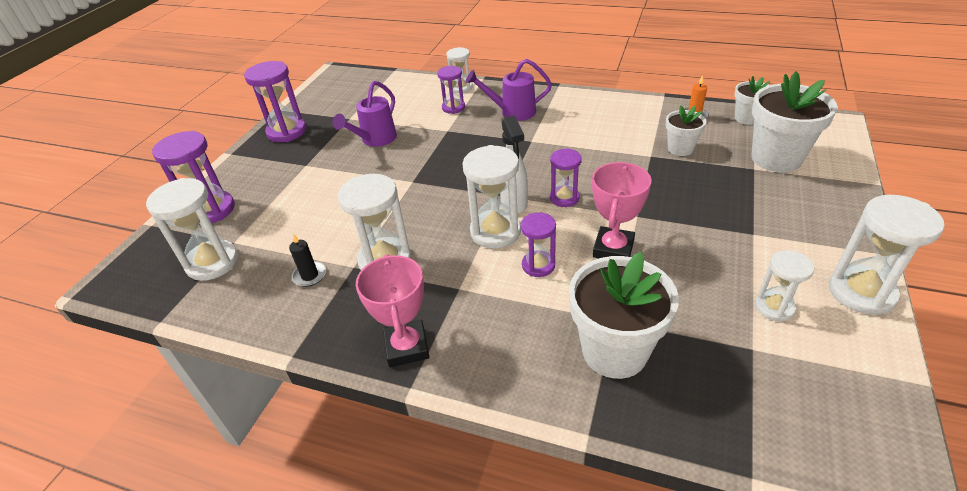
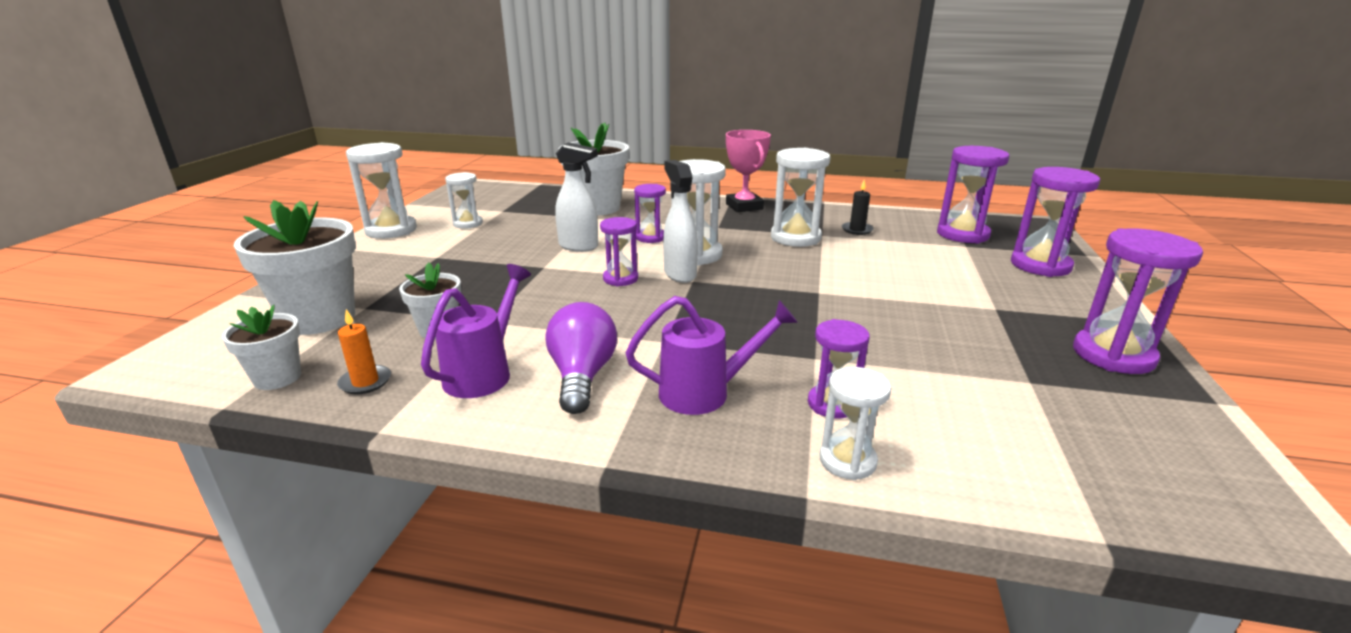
camera: 170 degrees right, 15 degrees down
white hourglass [146,178,238,281] -> purple hourglass [937,146,1009,244]
purple watering can [333,81,397,147] -> purple watering can moved to [421,264,531,398]
pink trophy [592,162,651,258] -> white spray bottle [555,142,598,252]
none -> purple light bulb [545,302,617,414]

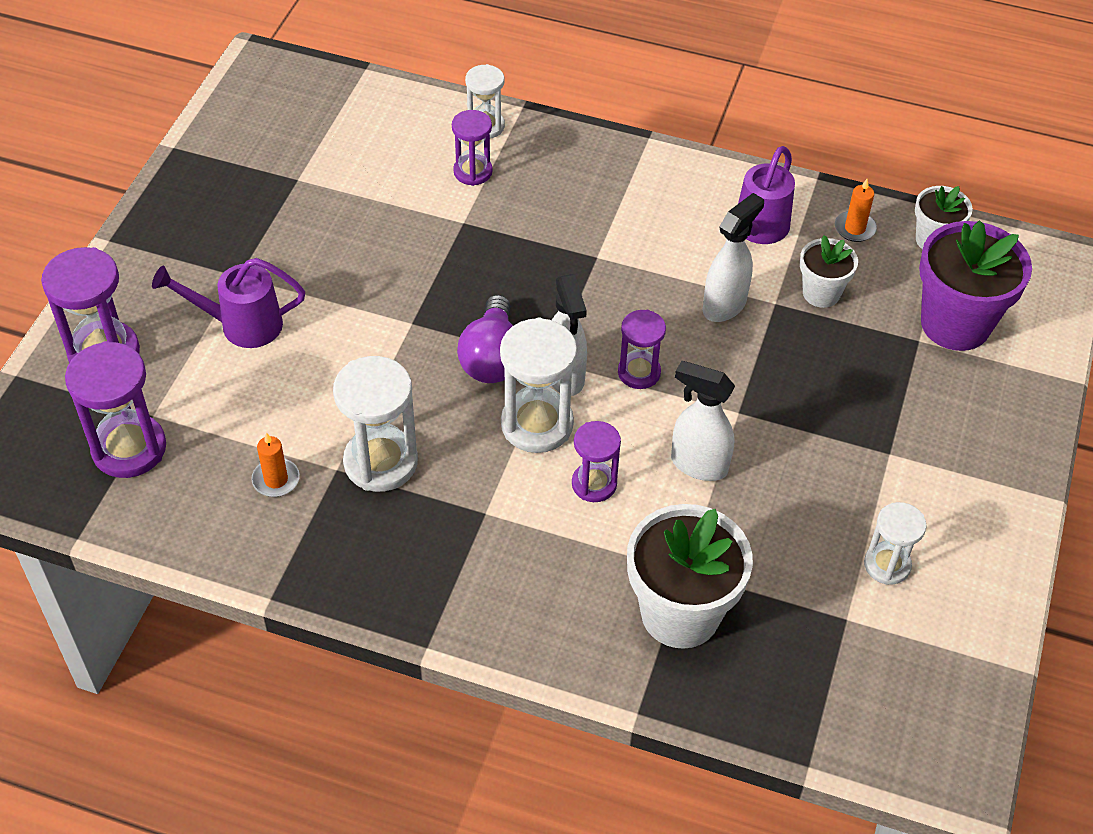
camera: 175 degrees left, 25 degrees up
white flower pot [234,200,356,335] -> purple flower pot [919,220,1032,351]
white hourglass [346,142,417,239] -> none
purple light bulb [545,302,617,414] -> purple light bulb moved to [457,295,513,383]
purple watering can [626,296,798,415] -> purple watering can moved to [152,258,305,348]
pink trophy [726,130,771,212] -> none
black candle [842,180,874,235] -> orange candle [251,432,300,497]
purple hourglass [1073,228,1203,374] -> none
none -> white spray bottle [703,193,764,322]

